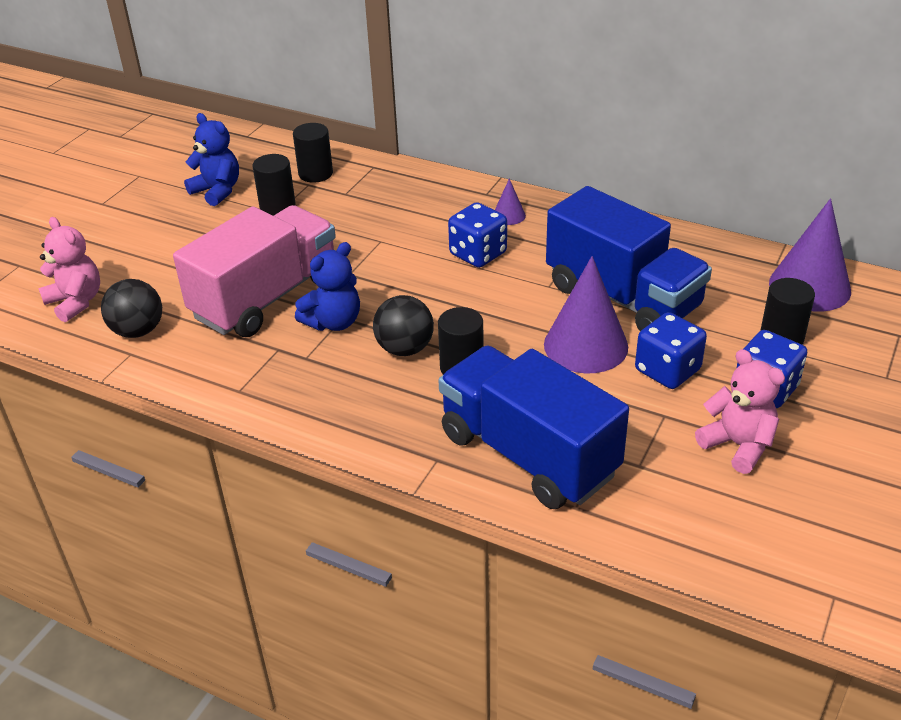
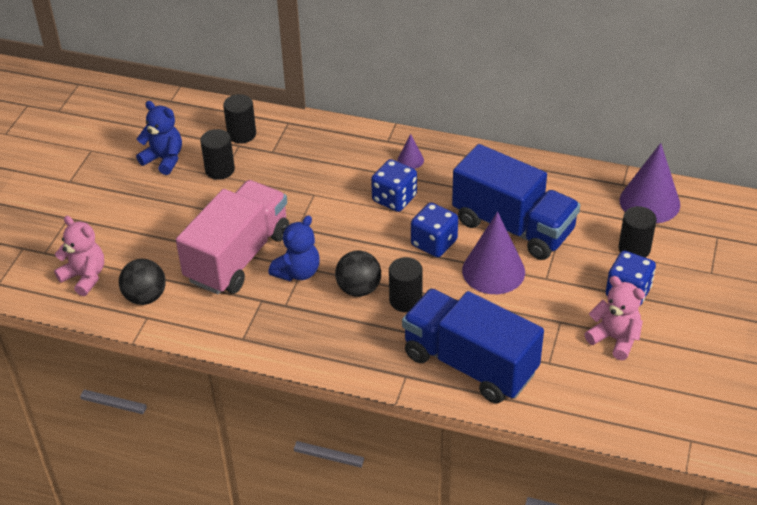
camera: 10 degrees left, 5 degrees up
blue dice [635,312,707,389] -> blue dice moved to [411,203,458,257]

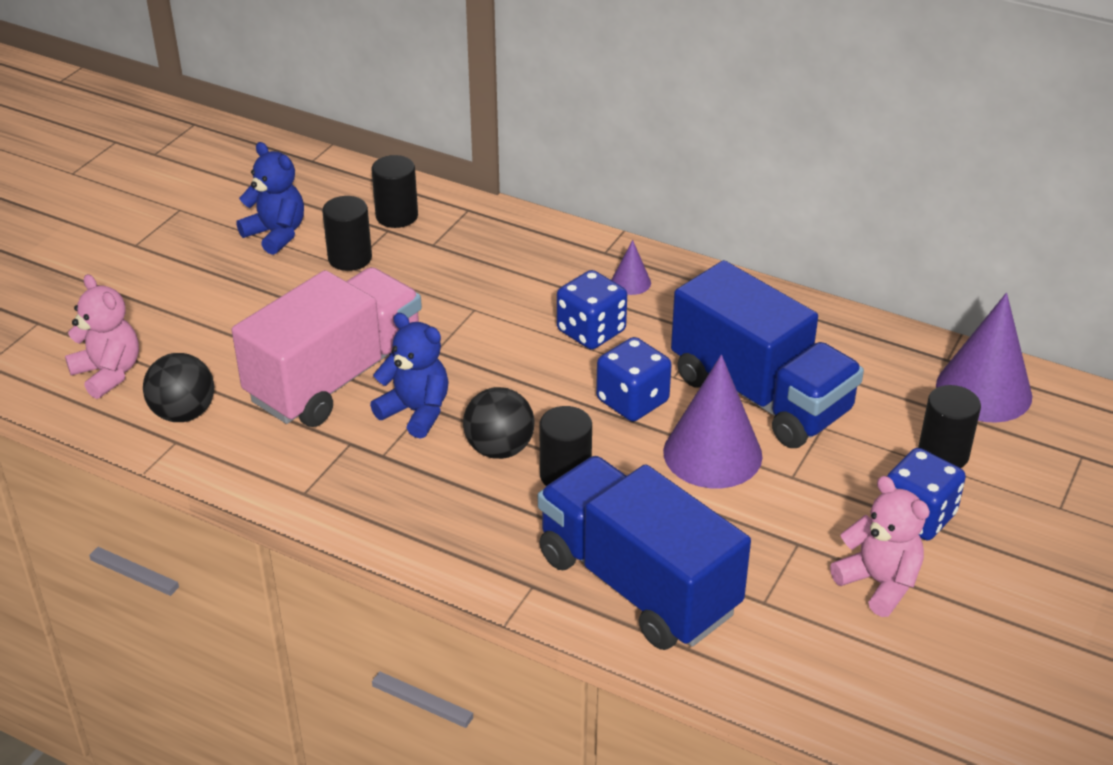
camera: 10 degrees right, 5 degrees down
blue teddy bear [268,215,320,281] -> blue teddy bear turned 105 degrees counterclockwise [370,313,449,439]

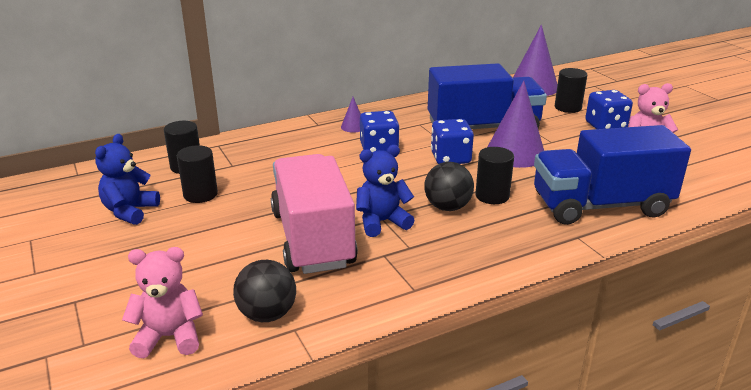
camera: 55 degrees left, 10 degrees down
blue teddy bear [236,142,304,255] -> blue teddy bear turned 60 degrees counterclockwise [95,134,160,225]

